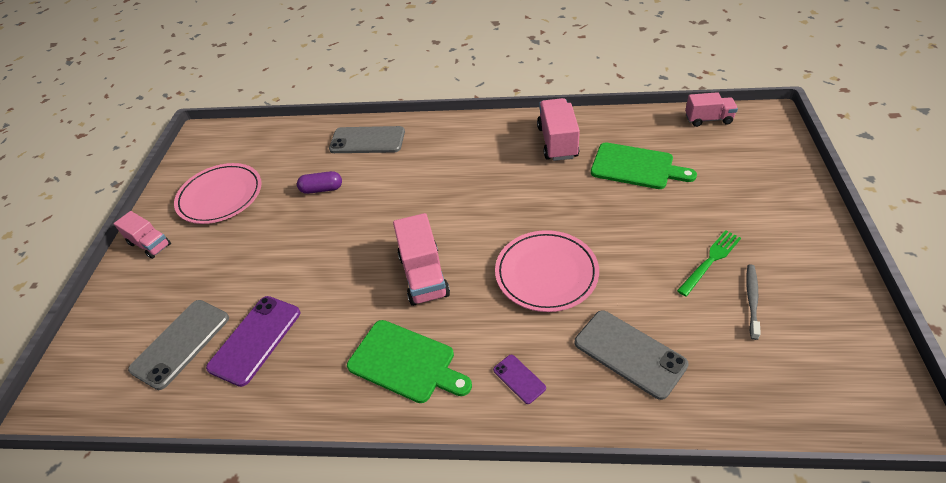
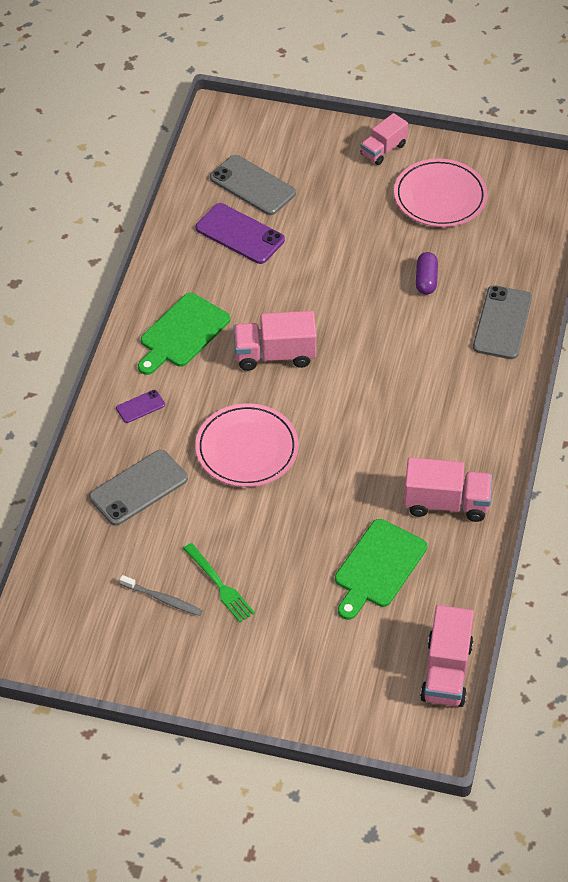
camera: 95 degrees right, 5 degrees up
pink truck [685,92,738,127] -> pink truck [420,605,474,707], size x1.51

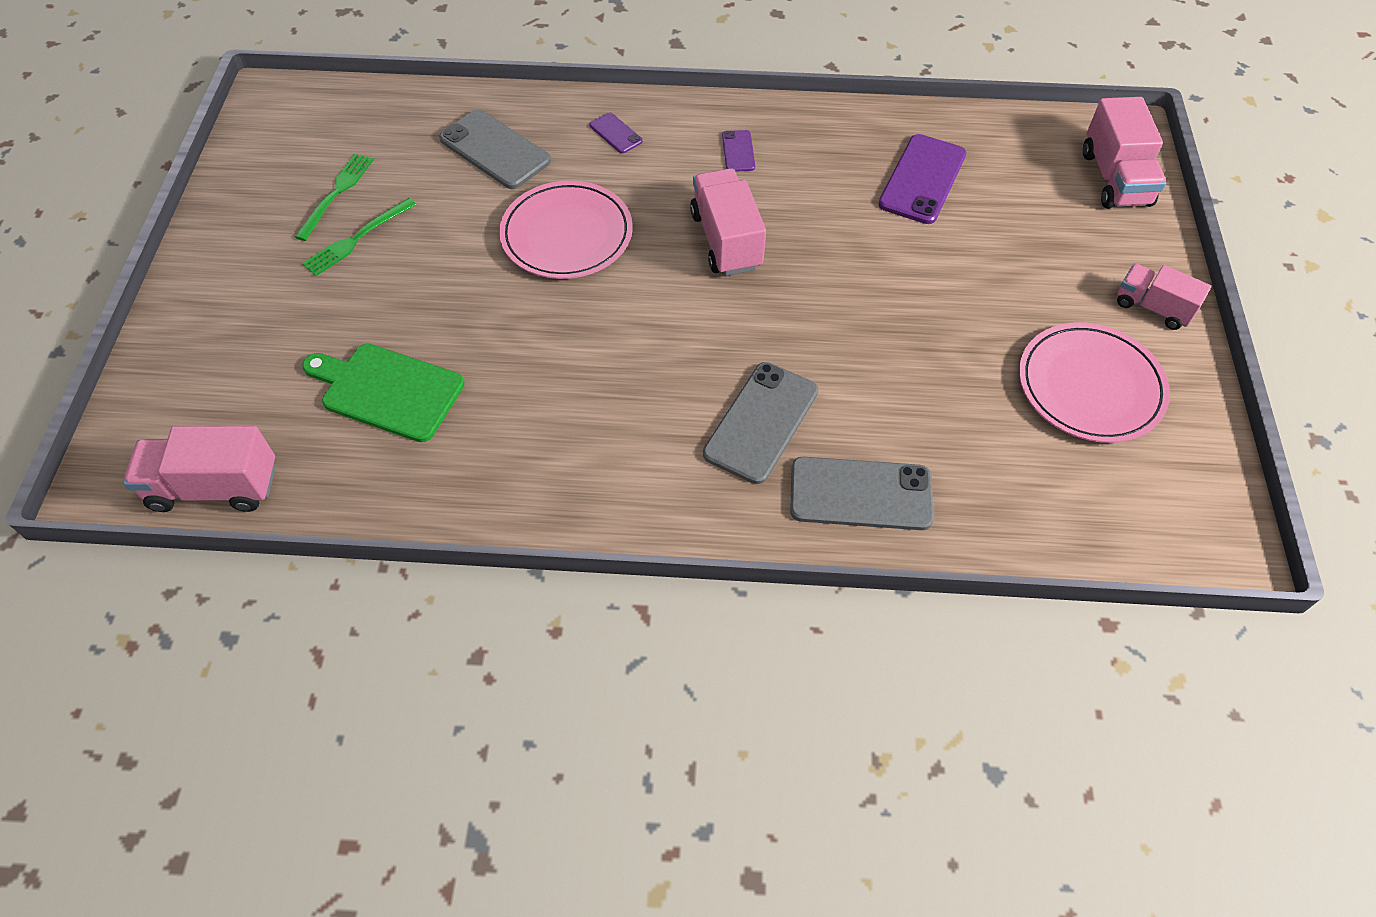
camera: 80 degrees right, 5 degrees up
grey toothbrush [120,575,203,616] -> green fork [295,153,374,241]
green cutting board [138,293,230,375] -> purple phone [722,130,755,172]
grey phone [210,155,296,215] -> grey phone moved to [703,362,818,484]
pink truck [404,457,492,522] -> pink truck moved to [1083,97,1166,209]
purple capsule [416,252,438,295] -> none

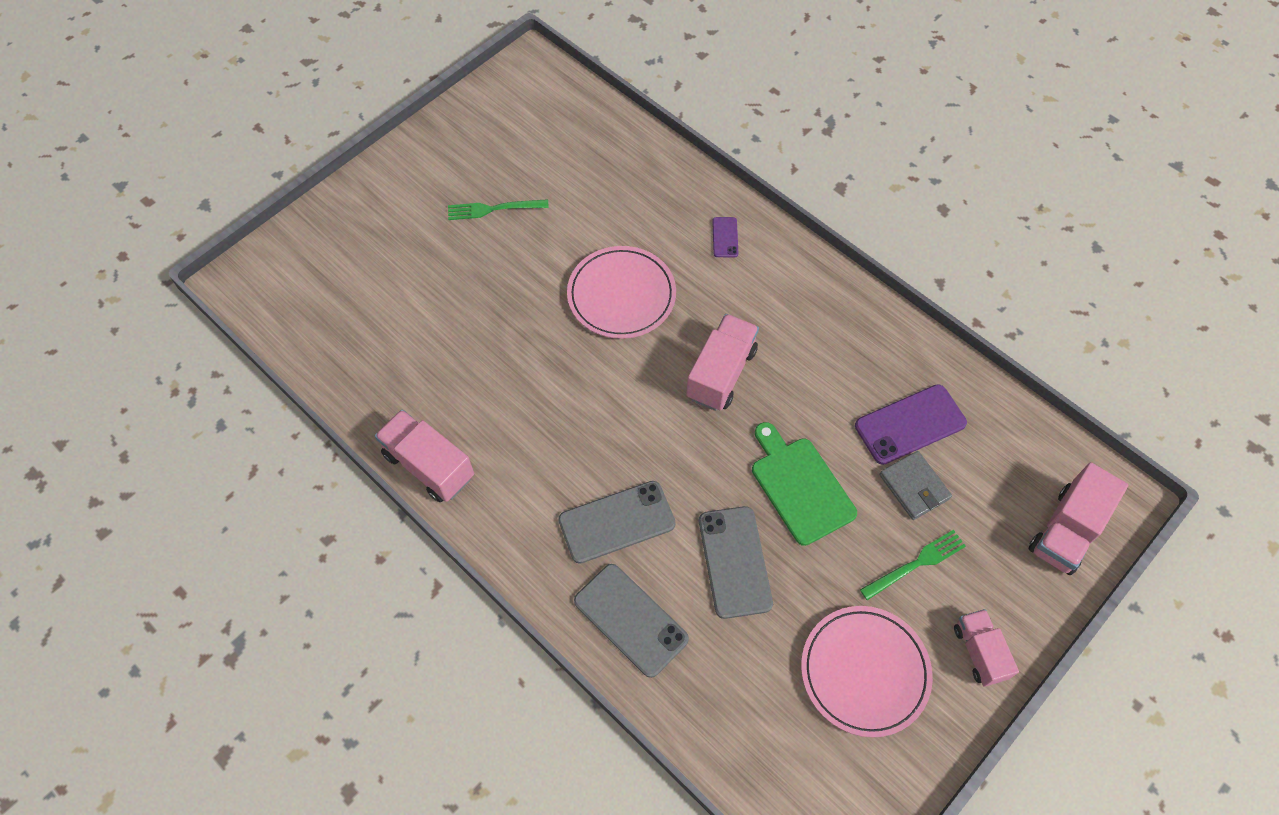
camera: 40 degrees right, 5 degrees up
pink truck [123,426,276,512] -> pink truck moved to [375,410,474,502]
green fork [295,153,374,241] -> green fork moved to [860,530,966,600]
green cutting board [302,344,465,442] -> green cutting board moved to [752,422,857,546]
grey phone [439,109,551,189] -> grey phone moved to [699,506,773,619]
purple phone [722,130,755,172] -> none
none -> grey wallet [879,451,952,520]

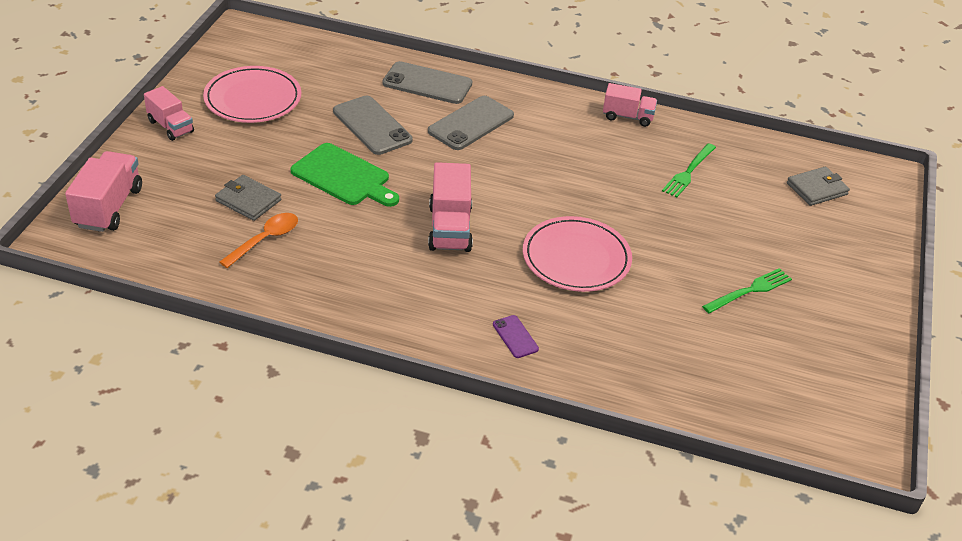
camera: 150 degrees right, 20 degrees down
pink truck [375,410,474,502] -> pink truck [603,83,657,127], size x0.66
purple phone [855,384,967,465] -> orange spoon [220,213,298,268]
green fork [860,530,966,600] -> green fork moved to [662,143,716,198]
none -> grey wallet [787,167,850,206]

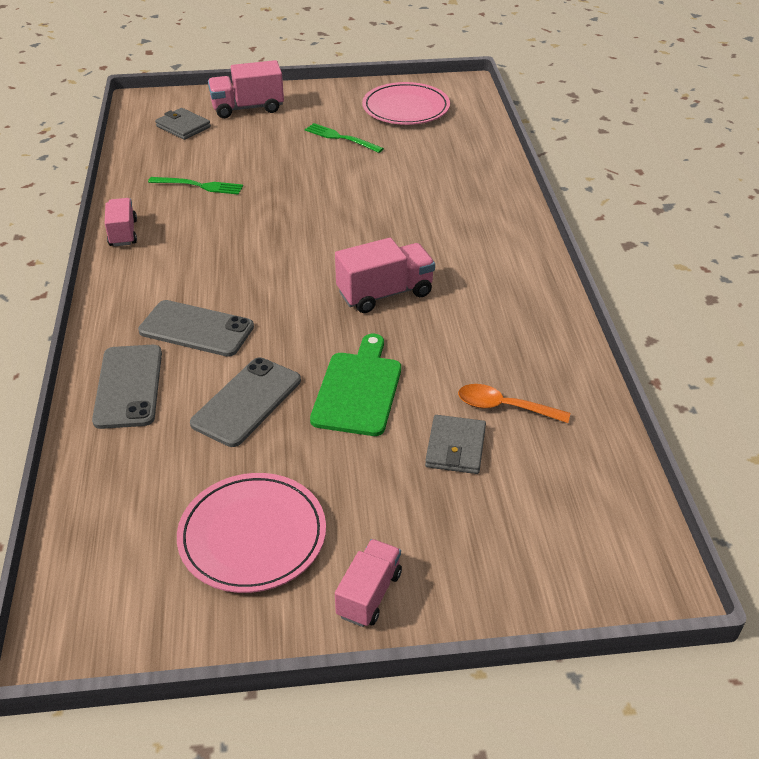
camera: 110 degrees left, 0 degrees up
pink truck [65,151,142,232] -> pink truck moved to [208,60,284,118]
purple phone [493,315,539,358] -> none
pink plate [523,216,632,292] -> pink plate moved to [362,82,450,125]

